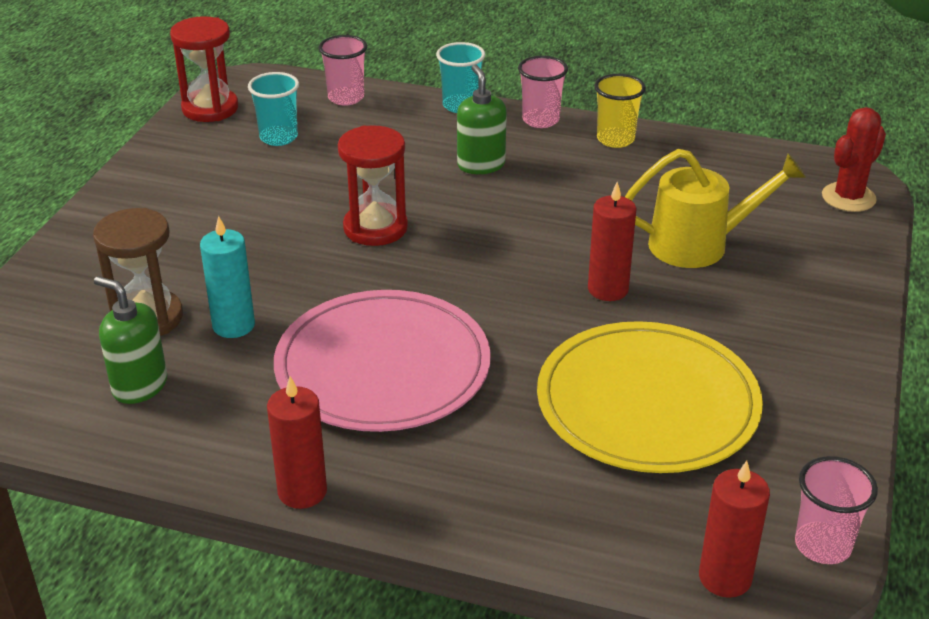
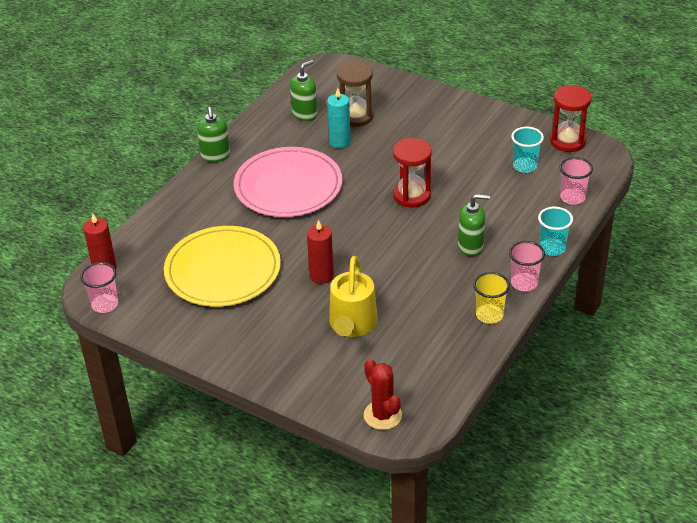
camera: 105 degrees right, 5 degrees up
red candle [267,376,327,509] -> green soap dispenser [197,107,230,162]

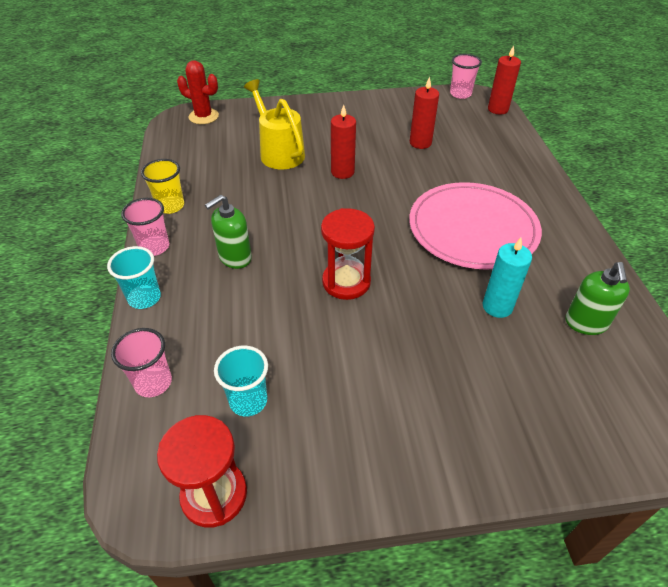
camera: 140 degrees right, 5 degrees up
yellow plate [164,226,281,307] -> red candle [410,77,439,149]
green soap dispenser [197,107,230,162] -> none
brown hourglass [337,61,374,127] -> none

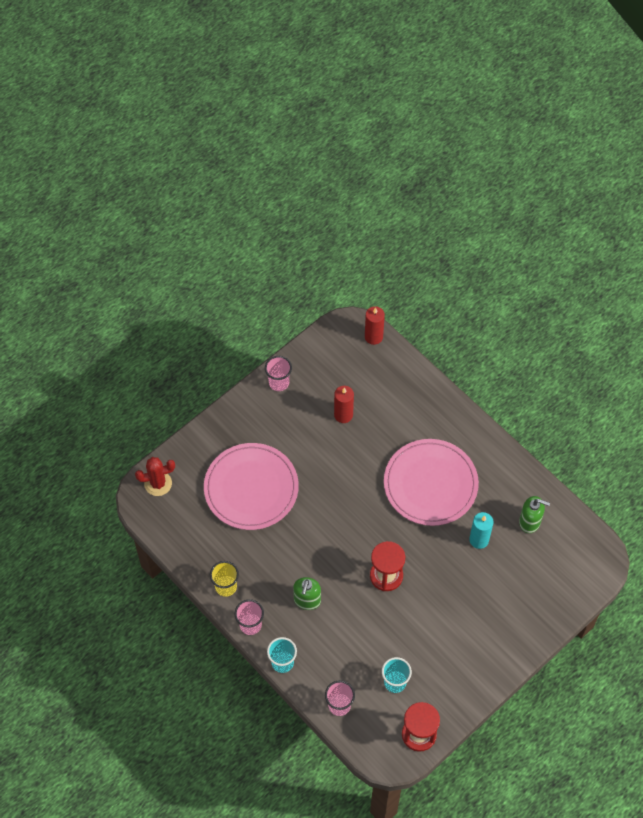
camera: 35 degrees left, 15 degrees up
yellow watering can [244,79,305,169] -> pink plate [204,443,299,530]
red candle [331,105,356,179] -> none
pink cup [450,54,482,99] -> pink cup moved to [265,356,292,391]
green soap dispenser [566,262,630,335] -> green soap dispenser turned 45 degrees counterclockwise [519,496,550,533]

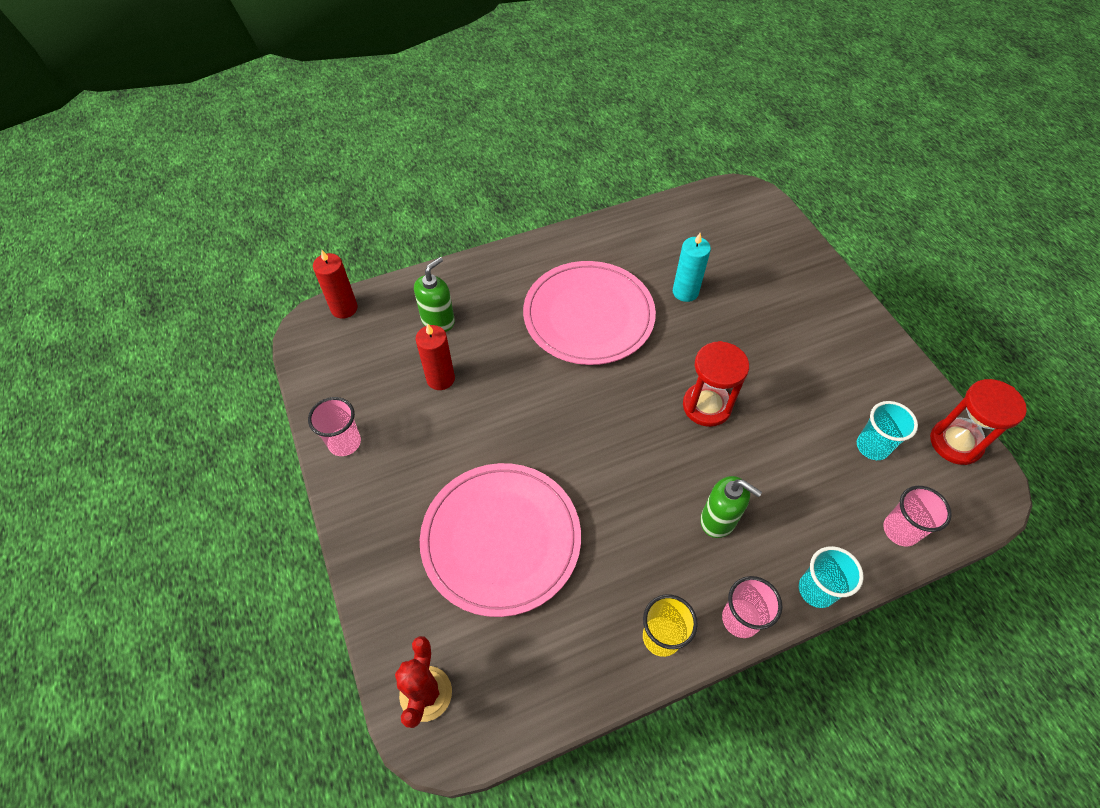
camera: 70 degrees left, 5 degrees down
green soap dispenser [519,496,550,533] -> green soap dispenser moved to [414,257,455,332]

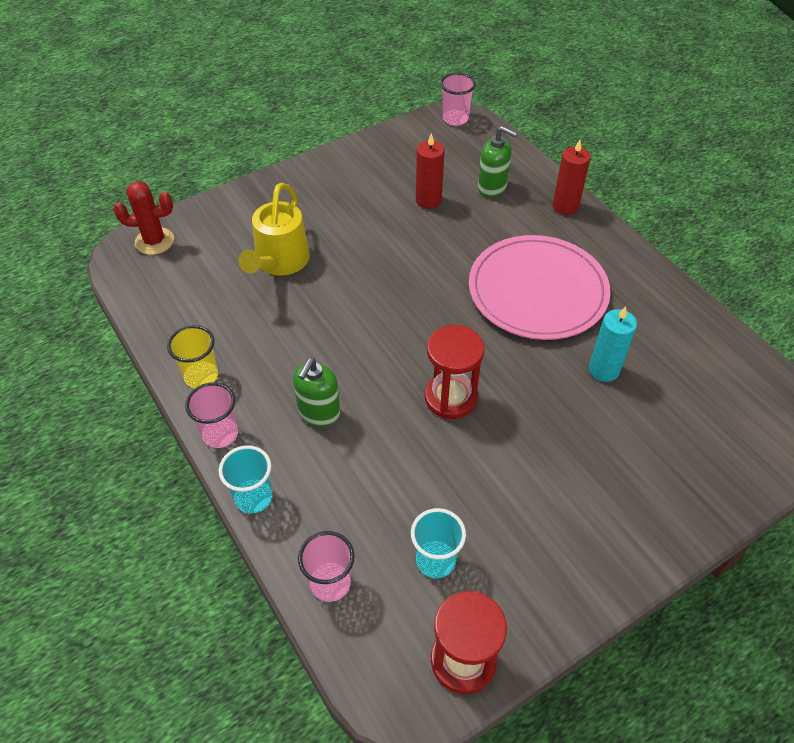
camera: 80 degrees right, 5 degrees down
pink cup [308,397,361,456] -> pink cup moved to [440,73,476,126]
red candle [313,250,358,319] -> red candle moved to [553,140,591,215]
pink plate [420,463,581,617] -> yellow watering can [239,183,310,276]

